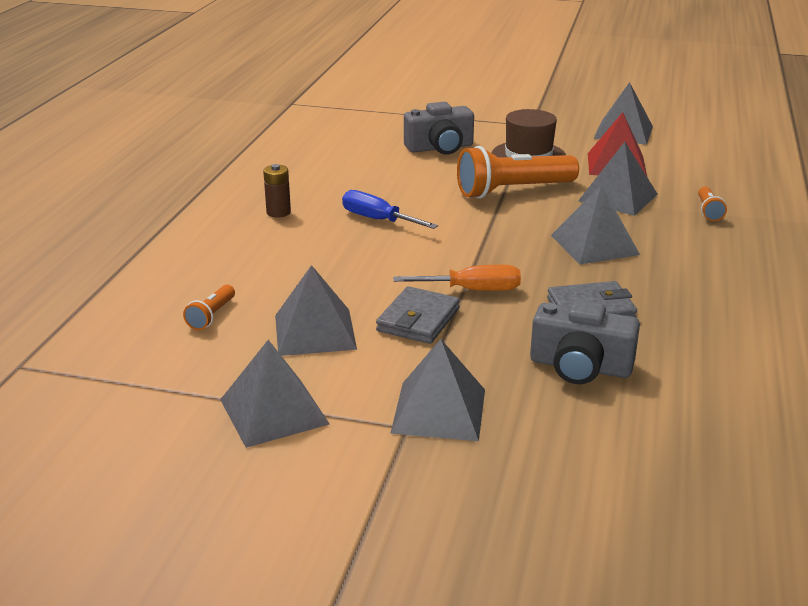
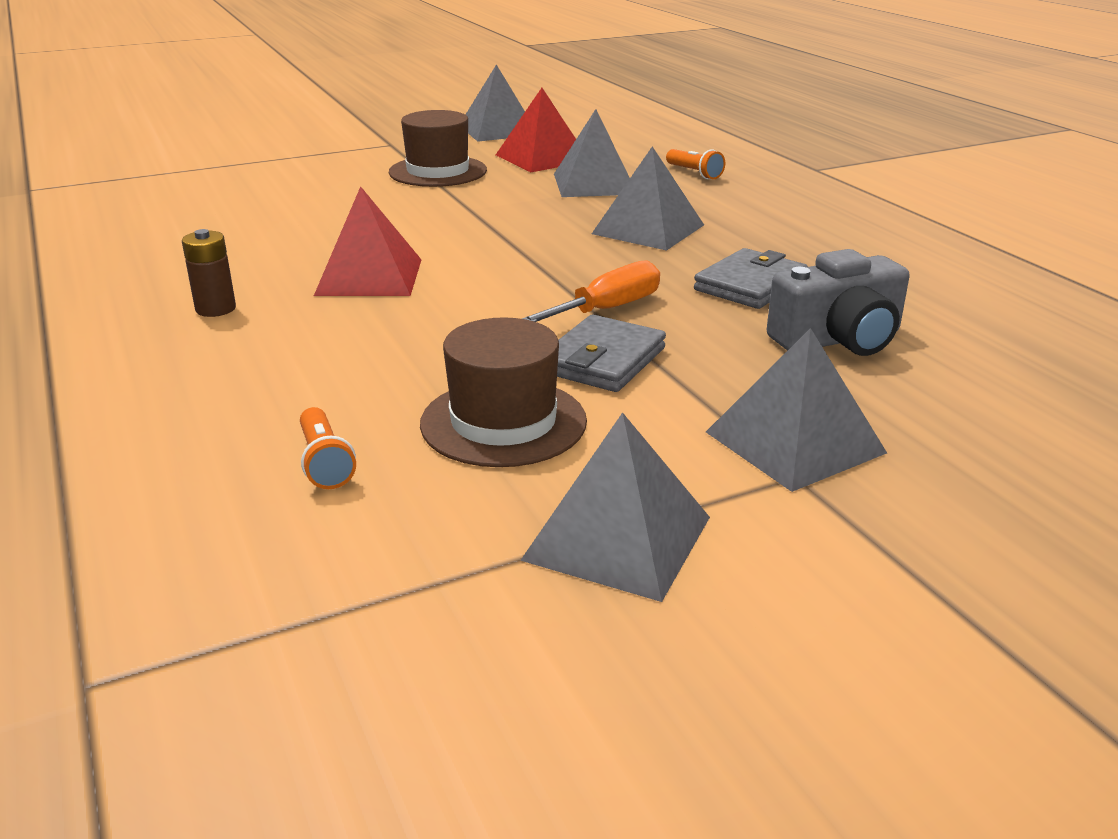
camera: 40 degrees left, 0 degrees up
grey pyramid [275,265,357,356] -> brown hat [420,317,587,467]
blue screwdriver [342,190,438,229] -> red pyramid [314,186,421,296]
grey wallet [376,286,460,344] -> grey wallet turned 45 degrees clockwise [557,315,666,392]
grey camera [404,102,474,155] -> none
orange flashlight [457,146,579,199] -> none

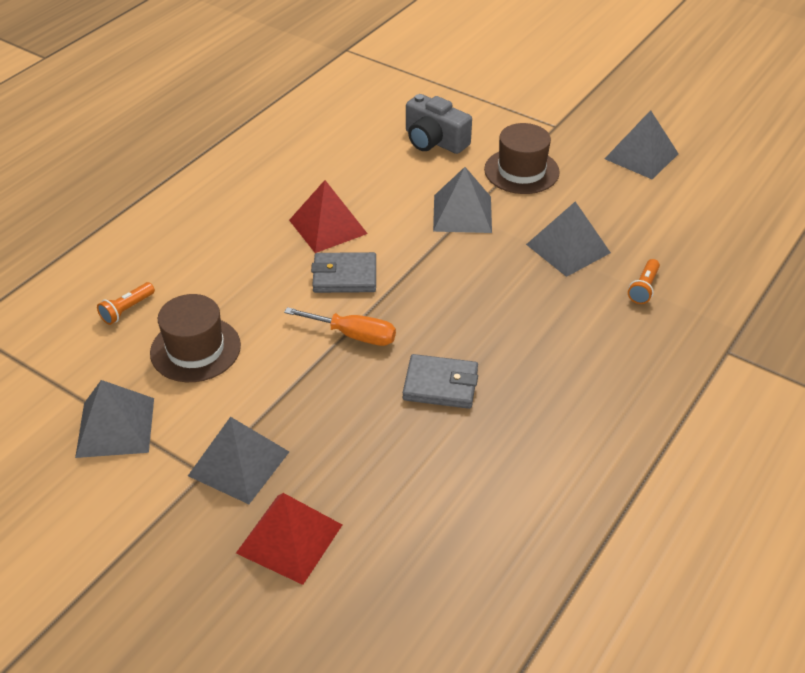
camera: 60 degrees right, 15 degrees up
brown battery [182,229,236,317] -> none
red pyramid [496,88,576,172] -> red pyramid moved to [236,493,342,585]
grey wallet [557,315,666,392] -> grey wallet moved to [311,252,376,293]
grey pyramid [592,146,704,251] -> grey pyramid moved to [433,167,492,233]
grey camera [767,249,909,356] -> grey camera moved to [406,94,472,154]

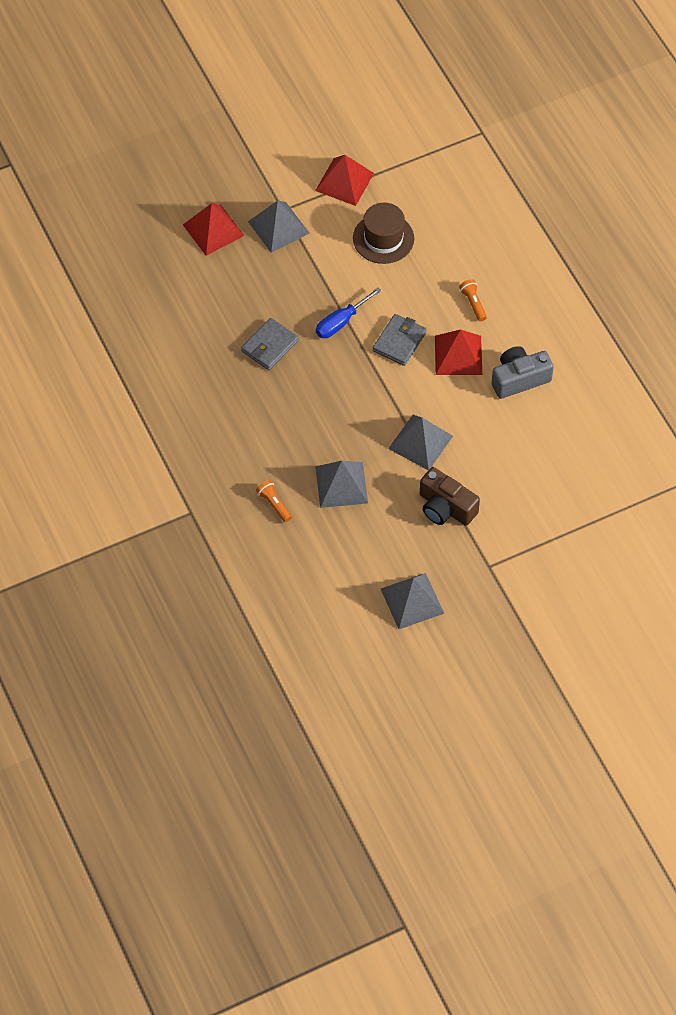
camera: 120 degrees right, 15 degrees up
grey pyramid [75,380,154,458] -> red pyramid [315,155,374,206]
orange flashlight [97,282,155,325] -> orange flashlight moved to [459,279,487,321]
orange screwdriver [284,307,396,346] -> blue screwdriver [316,287,382,338]
grey camera [406,94,472,154] -> grey camera moved to [491,346,554,399]
brown hat [484,123,560,194] -> brown camera [420,467,480,526]

